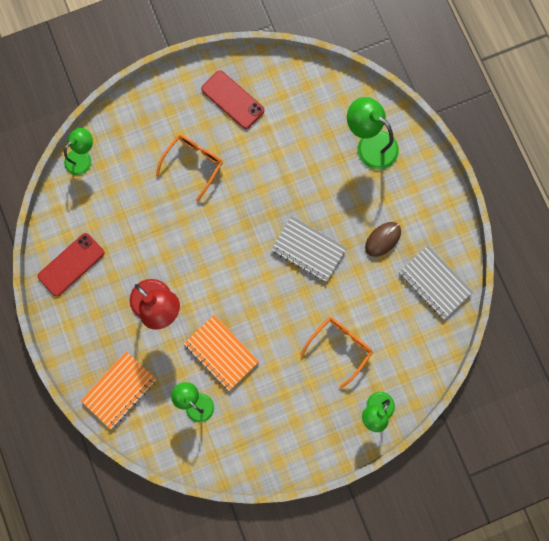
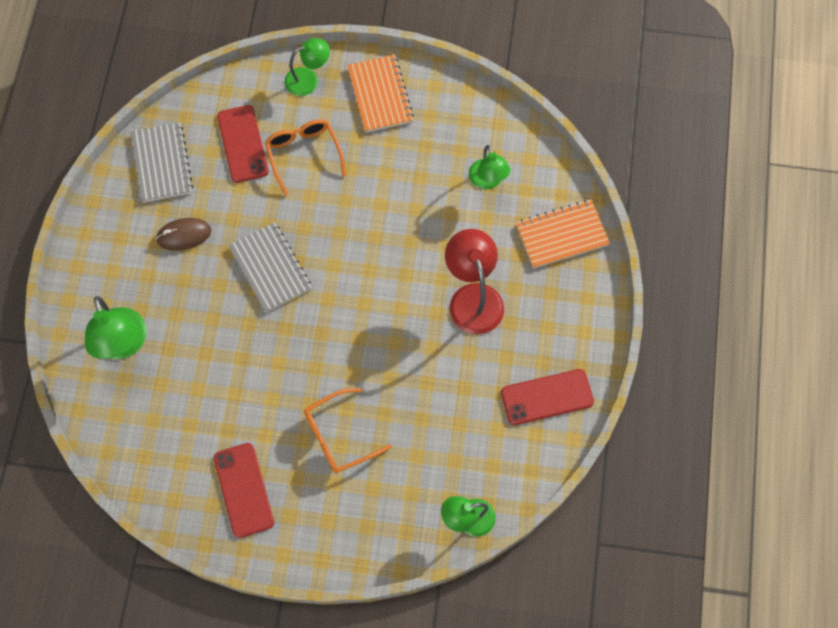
camera: 150 degrees left, 10 degrees down
orange notebook [184,315,259,391] -> orange notebook moved to [347,55,414,133]
orange glasses [300,317,373,389] -> orange glasses turned 90 degrees clockwise [265,119,346,196]
none -> red phone [217,105,269,183]

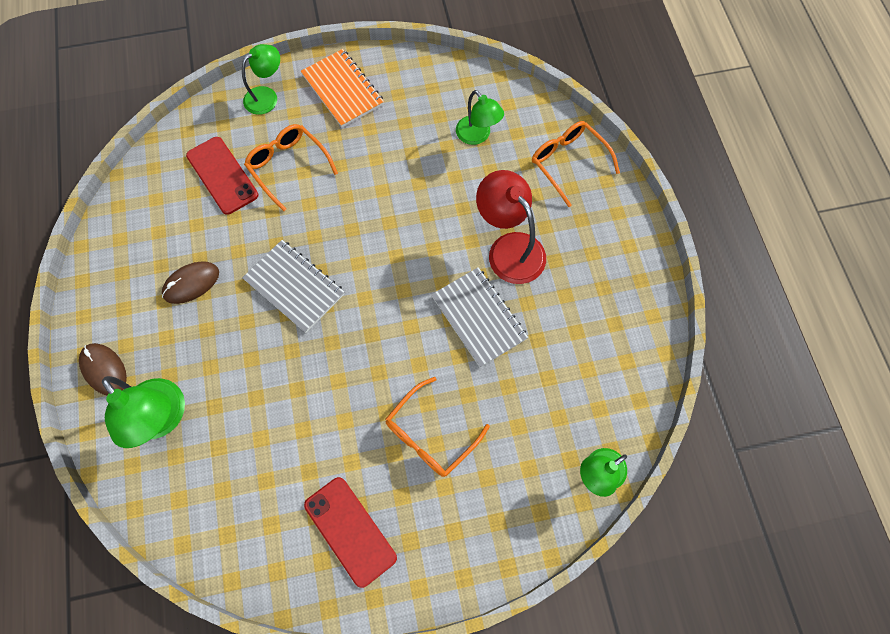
camera: 20 degrees left, 0 degrees up
grey notebook [131,122,193,203] -> grey notebook moved to [431,267,528,368]
red phone [501,369,594,425] -> none
orange notebook [516,200,610,269] -> orange glasses [532,121,620,207]
none -> brown mouse [79,343,127,395]

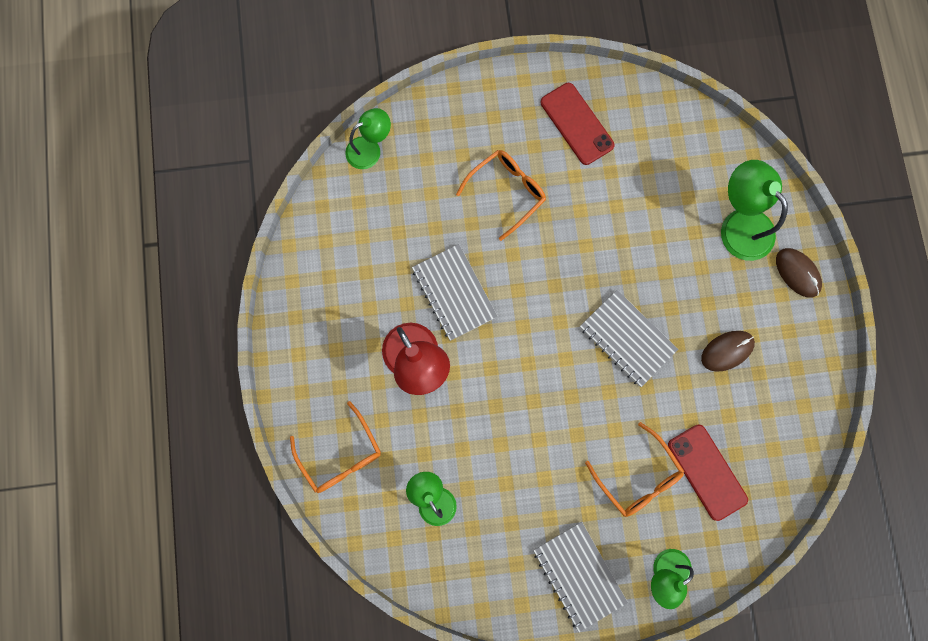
camera: 175 degrees left, 10 degrees up
orange notebook [301,49,384,127] -> grey notebook [533,522,628,632]

